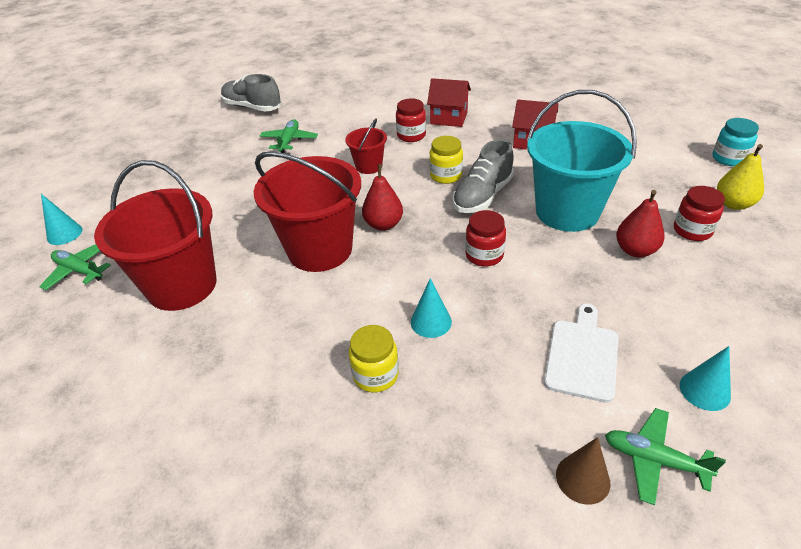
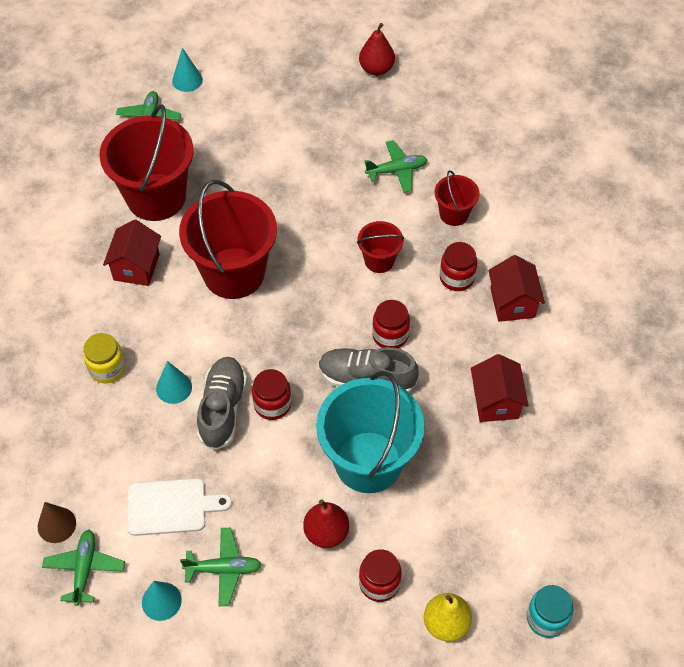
camera: 65 degrees right, 15 degrees up
grey shoe [221,74,282,111] -> grey shoe moved to [197,357,247,451]
red pear [362,164,403,231] -> red pear moved to [359,23,395,76]
yellow jar [429,136,463,184] -> red jar [372,300,410,349]
none -> red house [103,220,161,286]
none -> green plane [180,528,262,606]
none -> red bucket [435,170,479,226]

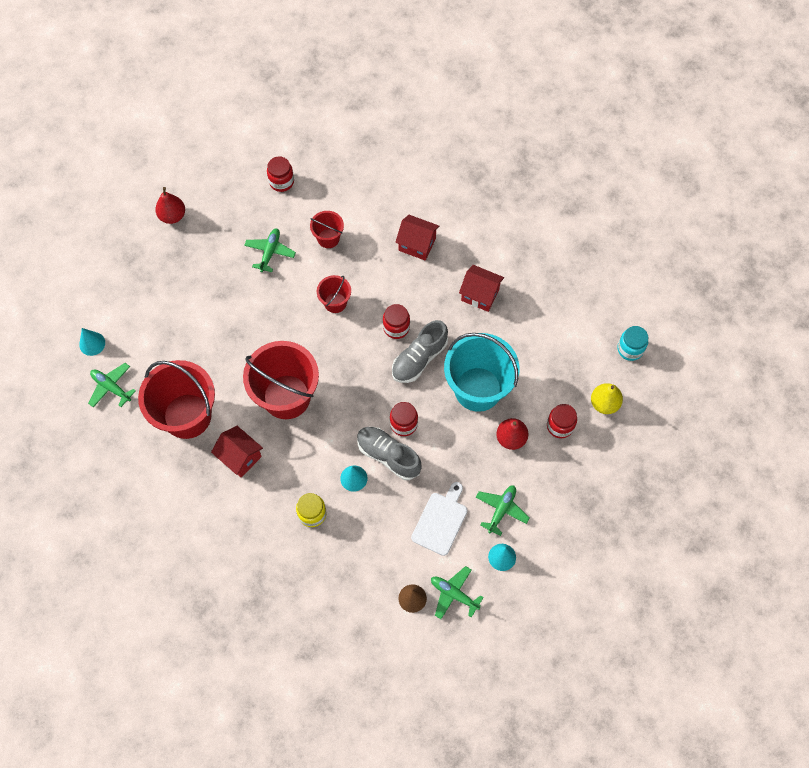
camera: 60 degrees left, 10 degrees up
red jar [440,242,477,291] -> red jar moved to [267,157,294,192]

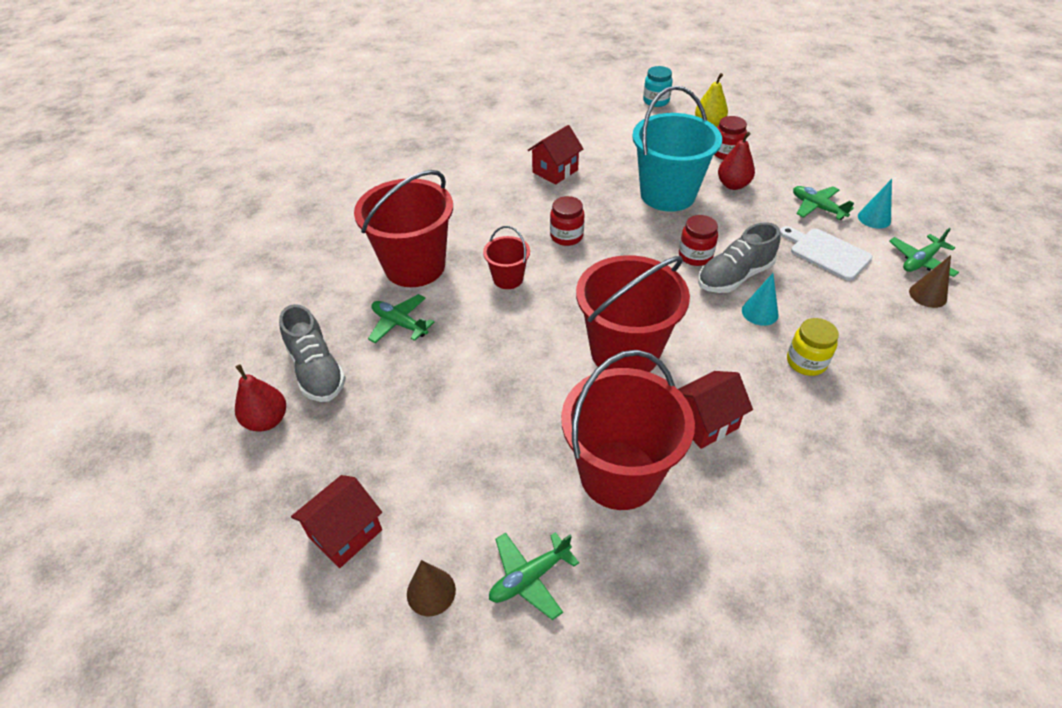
camera: 70 degrees left, 20 degrees down
turquoise cone [79,328,105,356] -> brown cone [407,560,456,616]
red jar [267,157,294,192] -> none
red bucket [310,211,344,248] -> red bucket [354,170,453,287], size x2.05
grey shoe [392,320,448,383] -> grey shoe moved to [279,304,346,402]
red house [395,215,439,261] -> red house moved to [291,475,382,568]

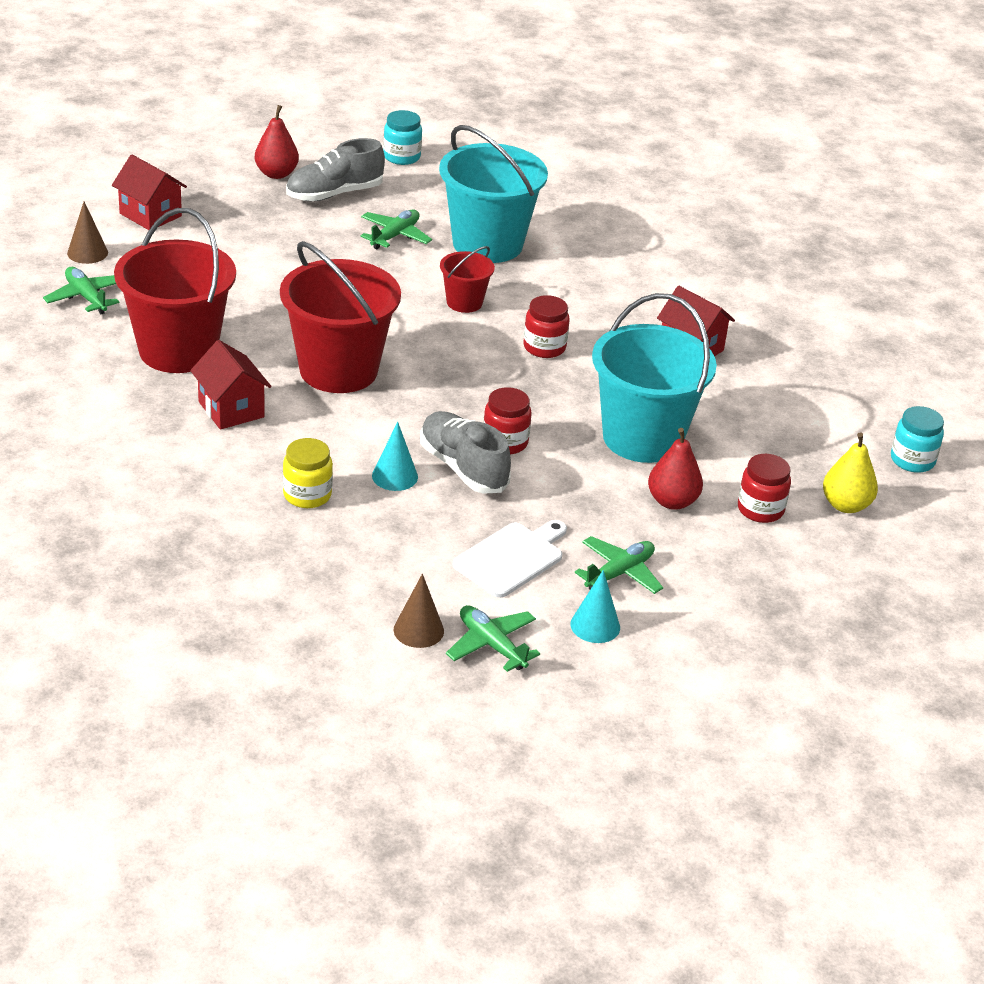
camera: 85 degrees right, 10 degrees down
red bucket [354,170,453,287] -> turquoise bucket [439,125,548,263]
none -> turquoise jar [383,110,422,165]

